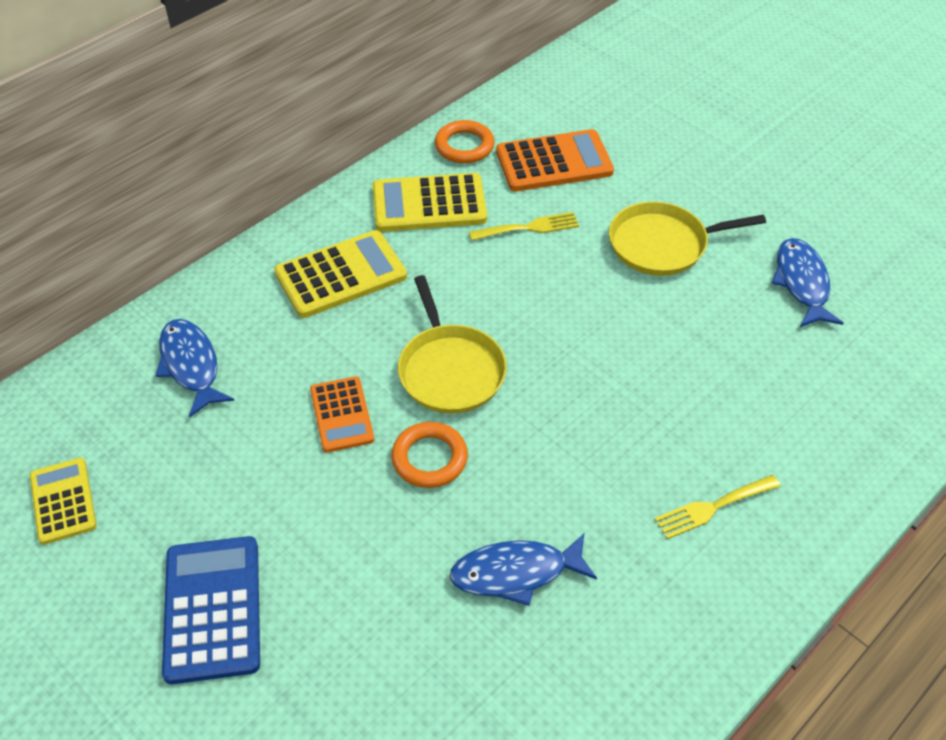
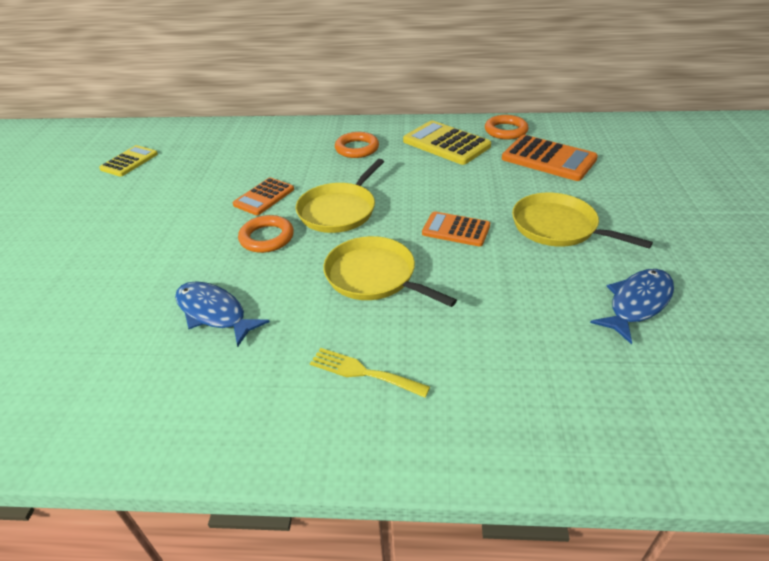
camera: 50 degrees right, 10 degrees down
blue fish [156,319,234,417] -> none
blue calculator [162,536,260,684] -> none
yellow calculator [274,230,407,318] -> orange ring [335,132,379,158]
yellow fork [469,212,579,241] -> none
none -> yellow pan [323,236,457,307]
none -> orange calculator [422,211,490,247]

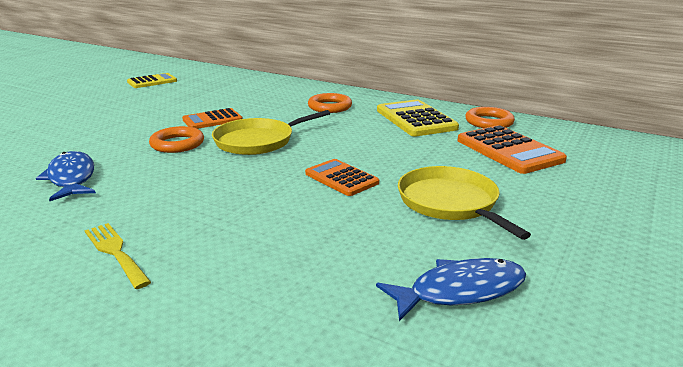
camera: 25 degrees right, 15 degrees down
yellow pan [323,236,457,307] -> none

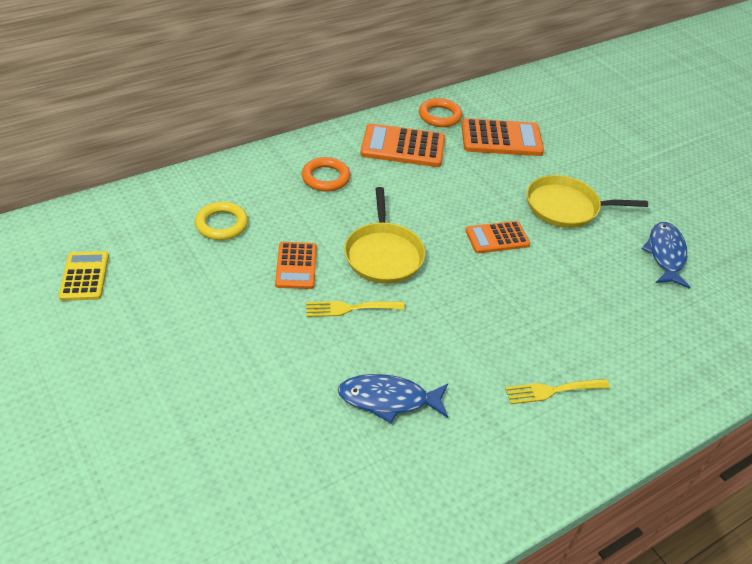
camera: 65 degrees left, 20 degrees up
orange ring [149,126,204,153] -> yellow fork [306,301,405,317]
yellow calculator [377,99,459,136] -> orange calculator [360,123,445,167]
none -> yellow ring [195,202,248,240]

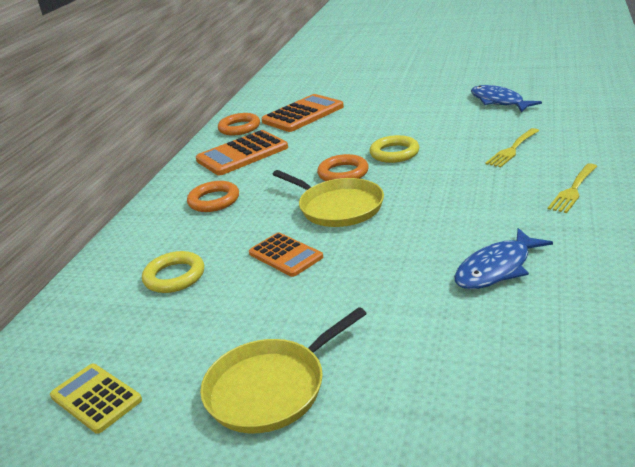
camera: 35 degrees left, 15 degrees down
yellow fork [306,301,405,317] -> yellow fork moved to [485,128,539,167]
orange calculator [465,221,530,253] -> yellow ring [369,135,419,163]
yellow pan [527,175,648,228] -> yellow pan moved to [200,307,367,433]
none -> orange ring [317,154,369,181]

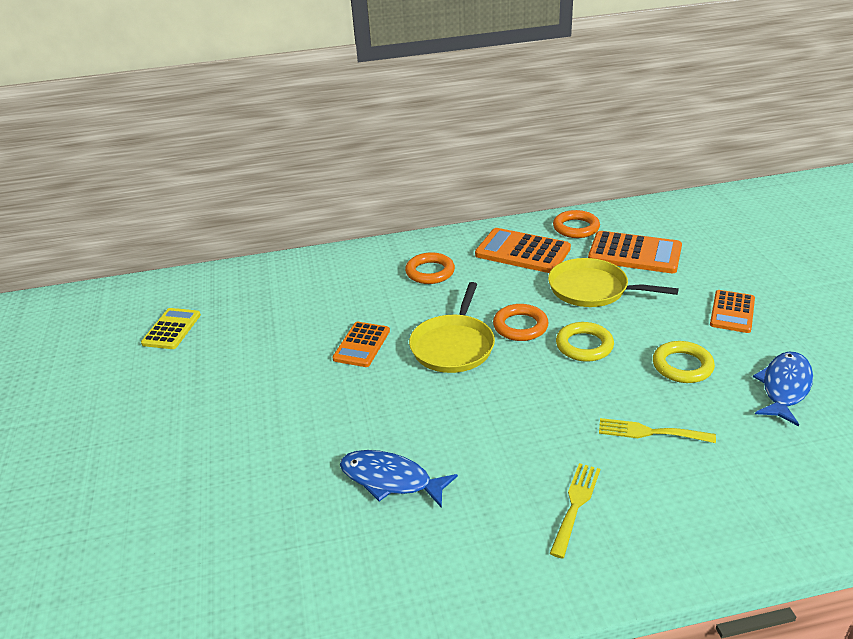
camera: 60 degrees right, 5 degrees up
yellow ring [142,251,204,293] -> yellow ring moved to [653,341,715,383]
yellow pan [200,307,367,433] -> yellow pan moved to [548,258,679,307]
yellow fork [548,163,597,213] -> yellow fork turned 105 degrees clockwise [549,463,600,559]
none -> orange calculator [710,290,755,333]

